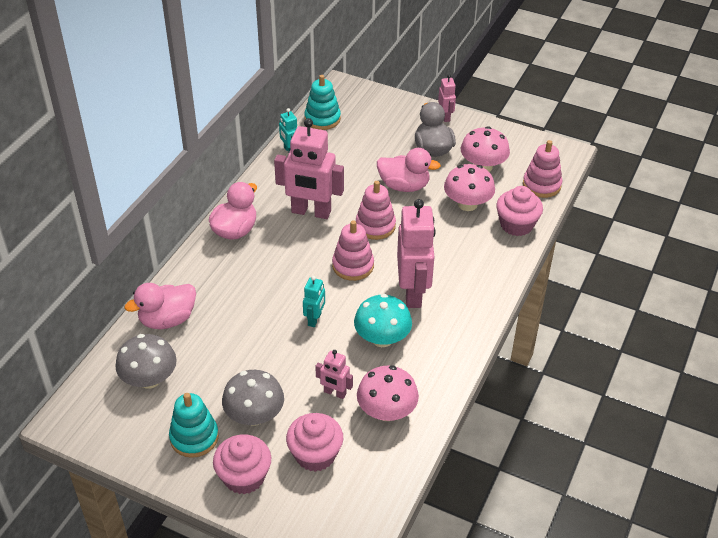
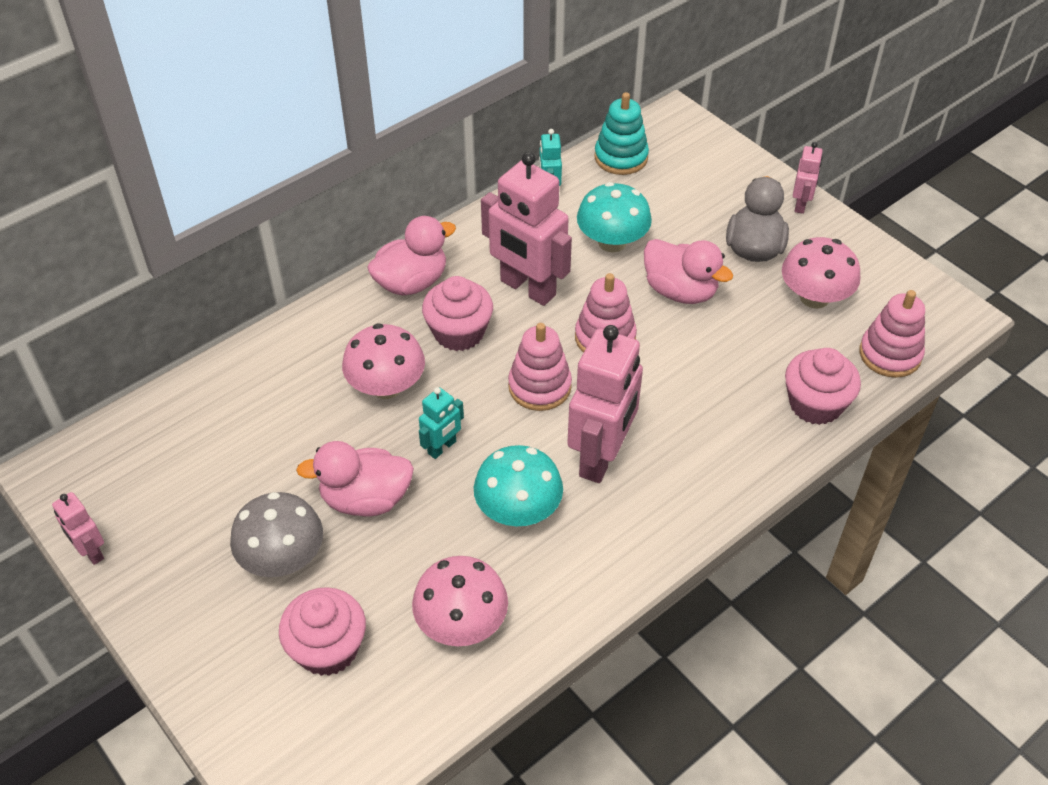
camera: 25 degrees right, 5 degrees up
grey mushroom [115,334,177,389] -> none
pink duck [124,283,196,329] -> pink duck moved to [296,441,414,517]
turquoise stacking toy [169,393,219,458] -> none
pink cupcake [213,434,271,495] -> pink cupcake moved to [422,276,493,351]
pink robot [315,350,353,399] -> pink robot moved to [52,492,104,565]
pink mushroom [444,164,495,211] -> pink mushroom moved to [342,323,425,399]
none -> turquoise mushroom [577,182,652,252]

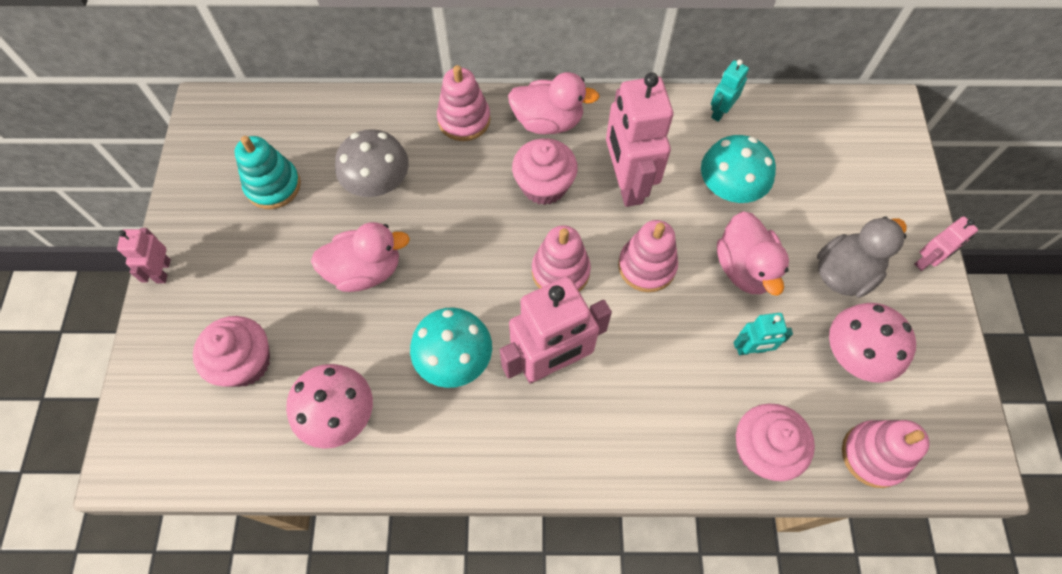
camera: 40 degrees right, 15 degrees up
pink robot [52,492,104,565] -> pink robot moved to [117,228,171,283]
grey mushroom [230,492,323,577] -> grey mushroom moved to [335,129,409,197]
pink duck [296,441,414,517] -> pink duck turned 135 degrees clockwise [311,222,410,292]
pink mushroom [342,323,425,399] -> none
turquoise robot [419,387,464,459] -> turquoise robot moved to [734,313,793,355]
turquoise stacking toy [594,92,649,175] -> turquoise stacking toy moved to [235,136,301,209]
none -> pink stacking toy [437,65,490,141]

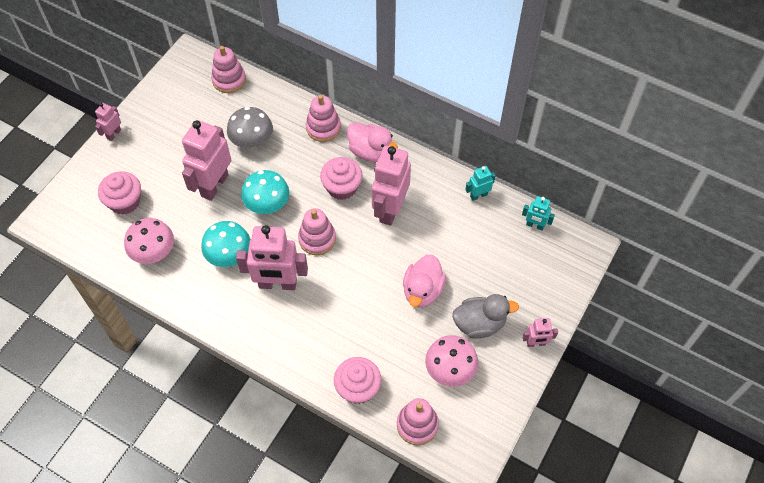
camera: 30 degrees right, 5 degrees down
turquoise stacking toy [235,136,301,209] -> none
pink duck [311,222,410,292] -> pink robot [182,120,231,201]
pink stacking toy [618,220,678,292] -> pink stacking toy moved to [211,46,246,93]
turquoise mushroom [701,135,776,203] -> turquoise mushroom moved to [241,170,289,214]
turquoise robot [734,313,793,355] -> turquoise robot moved to [522,196,555,231]

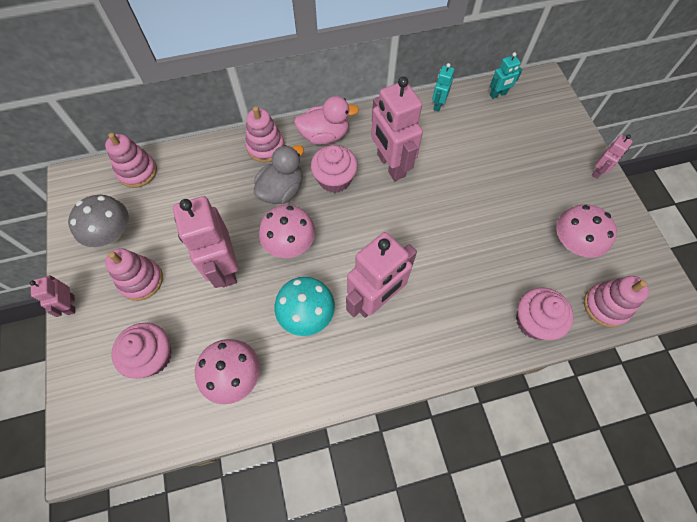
camera: 45 degrees left, 5 degrees up
grey mushroom [227,107,273,148] -> grey mushroom moved to [68,195,129,247]
turquoise mushroom [241,170,289,214] -> pink mushroom [259,205,315,258]
pink stacking toy [298,208,336,255] -> pink stacking toy moved to [105,248,163,301]
pink duck [403,254,446,308] -> none
grey duck [452,294,519,339] -> grey duck moved to [254,145,304,204]

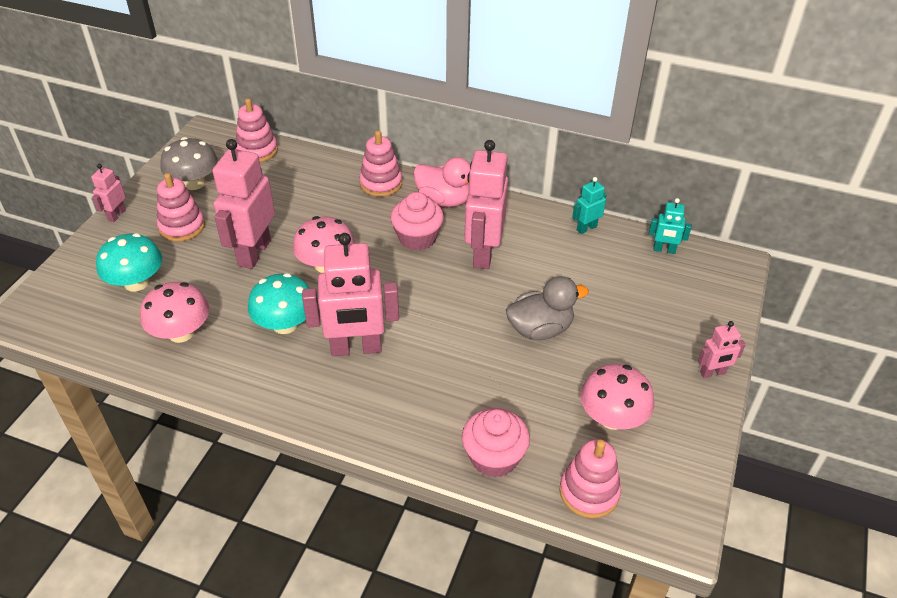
camera: 35 degrees right, 20 degrees down
pink cupcake [111,323,172,379] -> turquoise mushroom [96,233,162,292]
grey duck [254,145,304,204] -> grey duck moved to [506,276,589,340]

